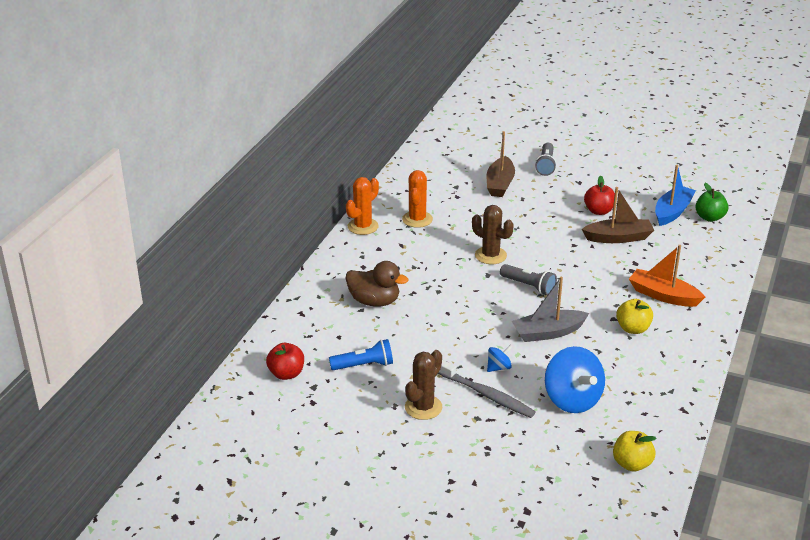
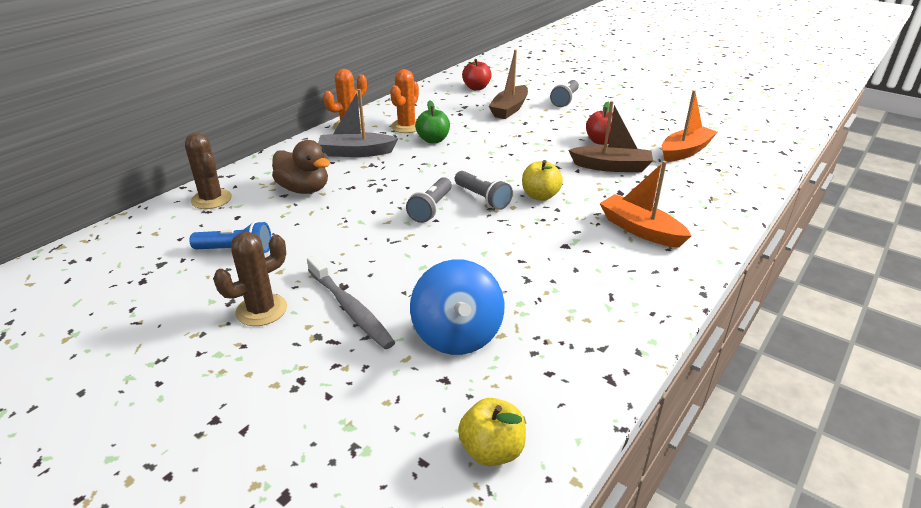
camera: 15 degrees right, 0 degrees up
red apple [266,343,304,380] -> red apple moved to [462,59,492,90]
brown cactus [472,205,514,264] -> brown cactus moved to [185,133,232,209]
blue spinning top [487,344,513,372] -> none
grey boat [512,277,589,342] -> grey boat moved to [318,89,399,157]
yellow apple [616,299,653,334] -> yellow apple moved to [522,160,563,201]
blue boat [655,165,696,226] -> orange boat [662,90,717,162]
green apple [696,183,728,222] -> green apple moved to [415,100,450,144]
none -> grey flashlight [406,177,452,223]

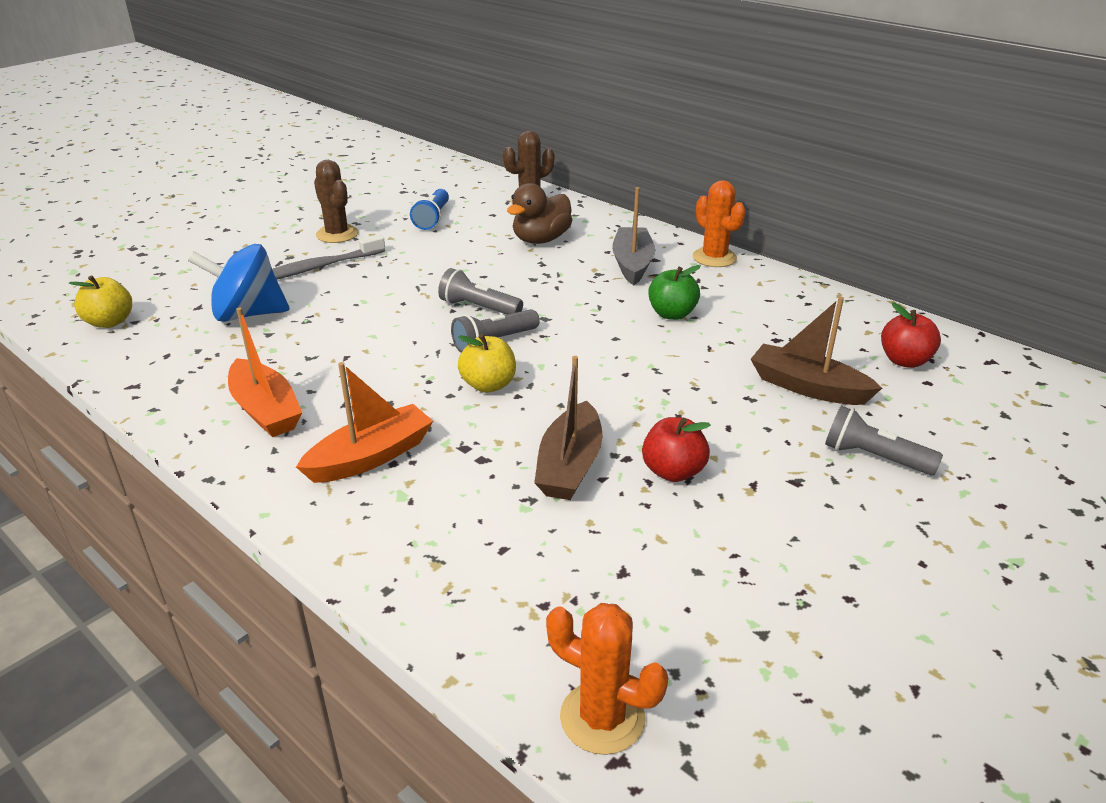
camera: 95 degrees right, 0 degrees up
orange cactus [390,69,419,133] -> orange cactus moved to [546,603,668,755]
orange boat [662,90,717,162] -> orange boat moved to [228,307,302,437]

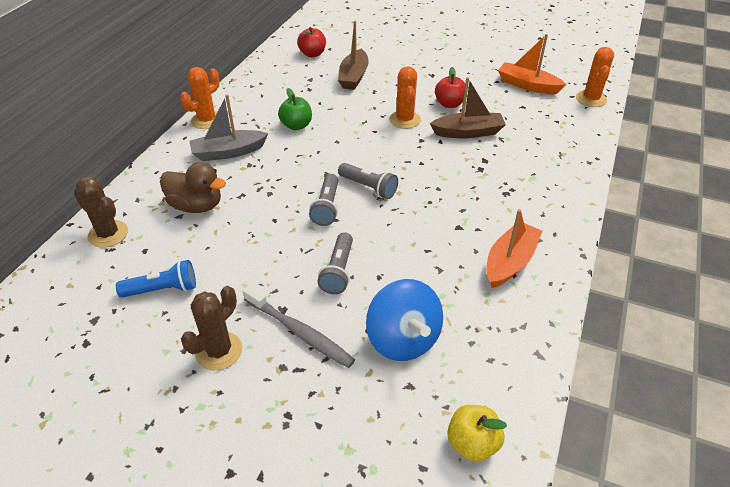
camera: 110 degrees left, 10 degrees up
orange boat [296,362,433,483] -> orange boat moved to [498,34,566,94]
yellow apple [458,334,516,393] -> none
grey flashlight [825,406,943,475] -> grey flashlight moved to [317,232,353,294]
none -> orange cactus [389,66,421,129]

